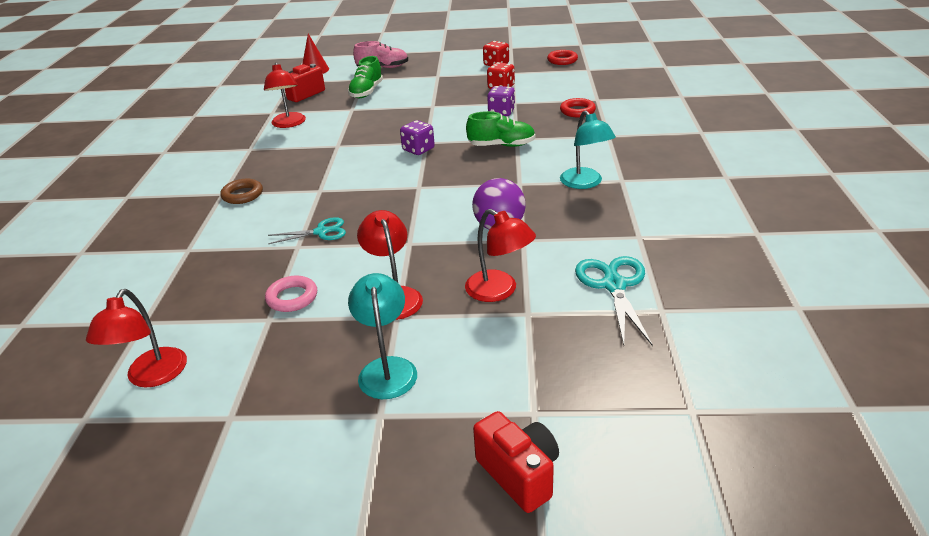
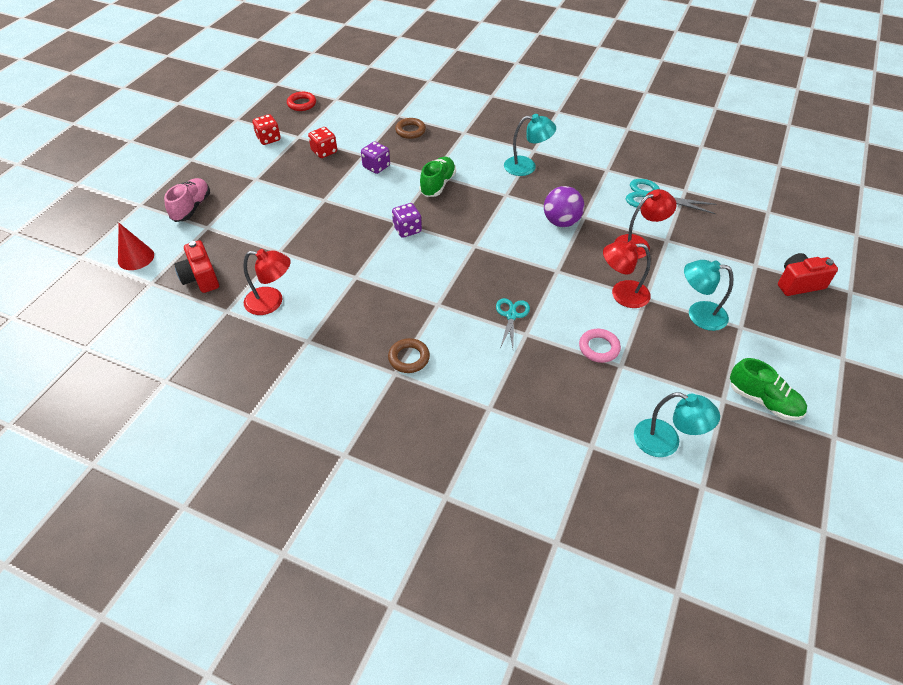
camera: 70 degrees left, 15 degrees up
red lamp [86,289,187,388] -> turquoise lamp [634,392,720,457]
green shoe [348,56,383,98] -> green shoe moved to [730,358,807,421]
red ring [560,98,596,117] -> brown ring [395,118,426,139]

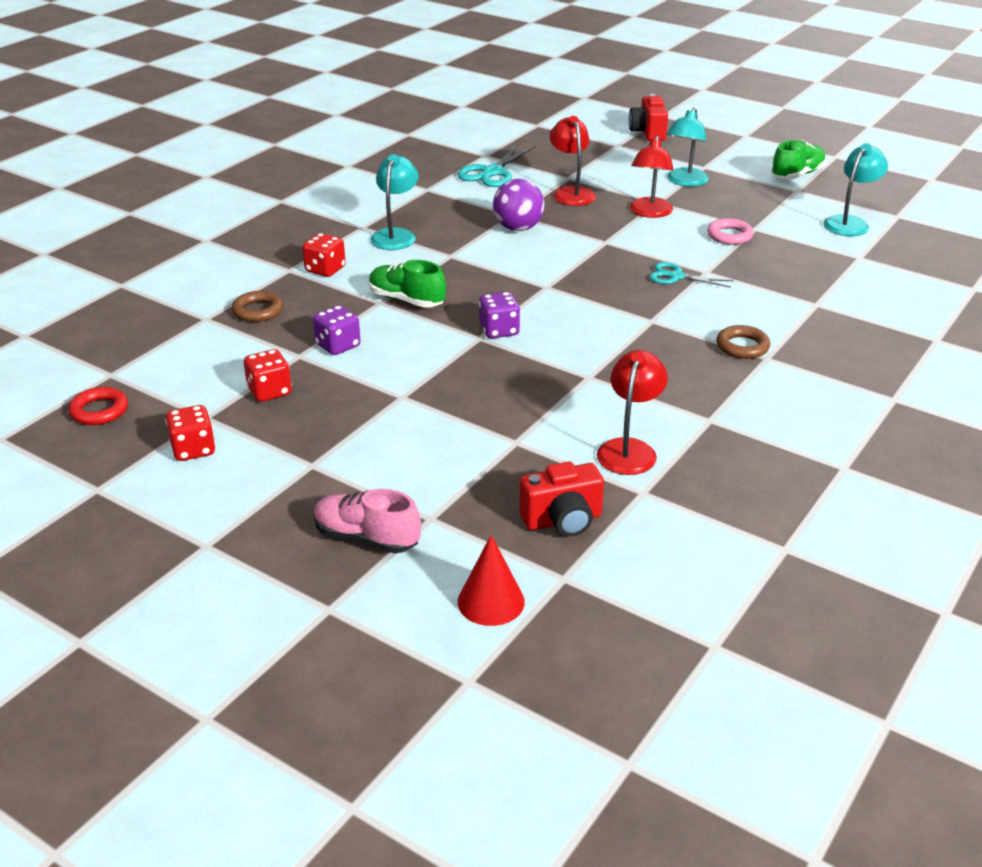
camera: 80 degrees left, 15 degrees down
none -> red dice [302,233,345,277]

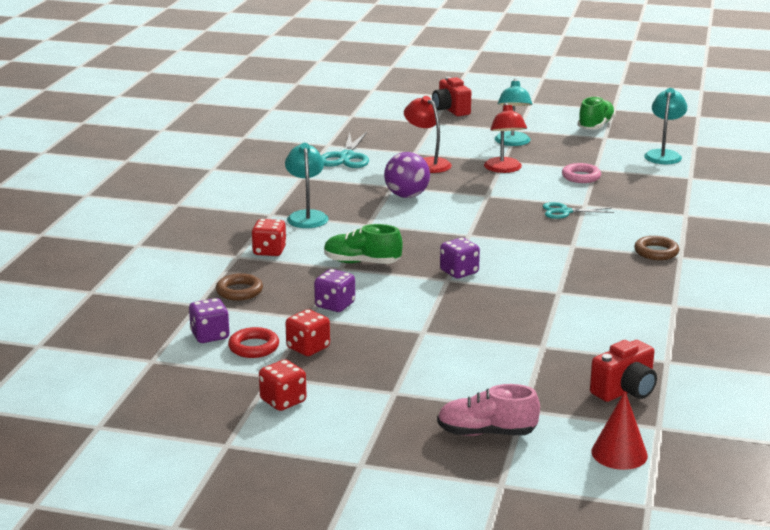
camera: 20 degrees left, 10 degrees down
red ring [68,387,128,425] -> red ring moved to [228,327,279,358]
red lamp [597,350,668,475] -> none
none -> purple dice [189,298,230,343]

